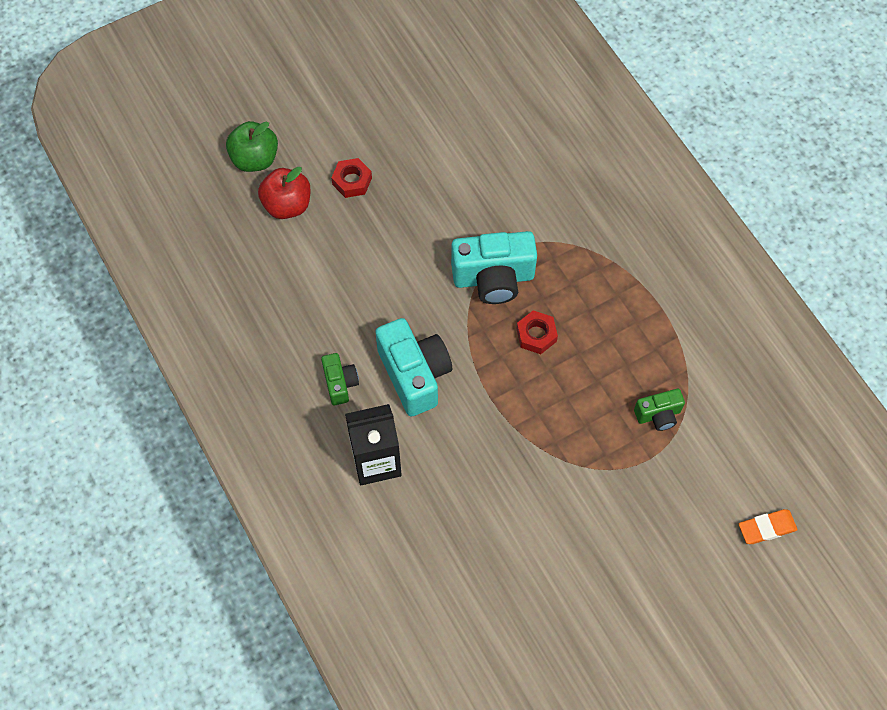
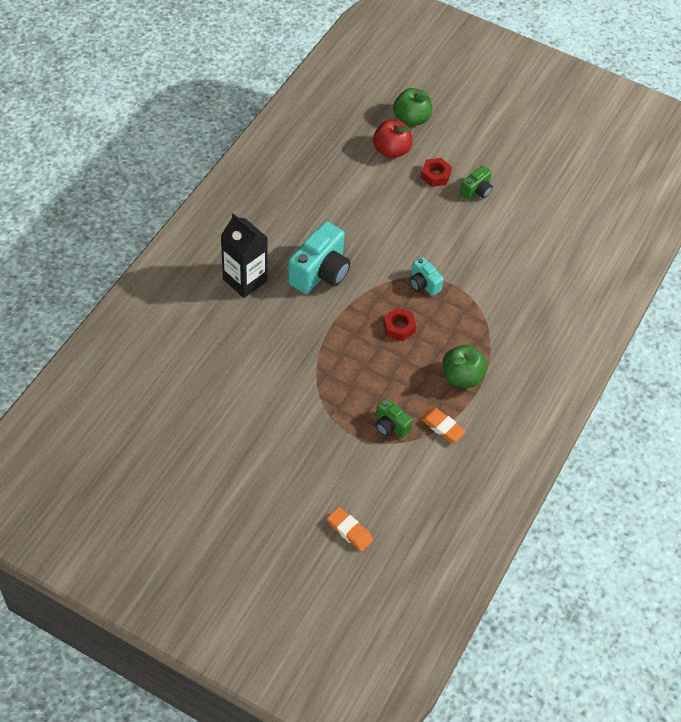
camera: 55 degrees right, 10 degrees down
green camera [321,353,359,405] -> green camera moved to [460,166,493,200]
turquoise camera [451,231,537,304] -> turquoise camera [409,257,444,296], size x0.53
none -> orange eraser [420,408,466,442]
none -> green apple [443,345,487,388]

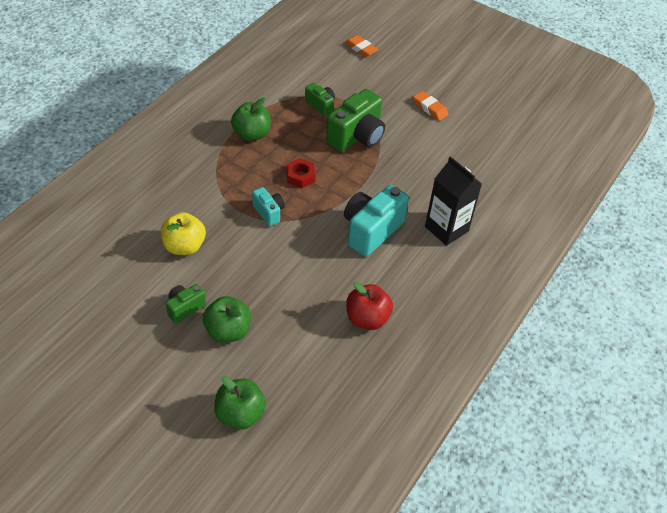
camera: 175 degrees left, 5 degrees down
red apple [373,120,413,159] -> red apple moved to [346,282,393,330]
orange eraser [420,408,466,442] -> orange eraser moved to [413,91,449,121]
red nut [421,158,452,187] -> green apple [203,296,251,343]
none -> yellow apple [161,212,206,255]
none -> green camera [326,89,385,152]

